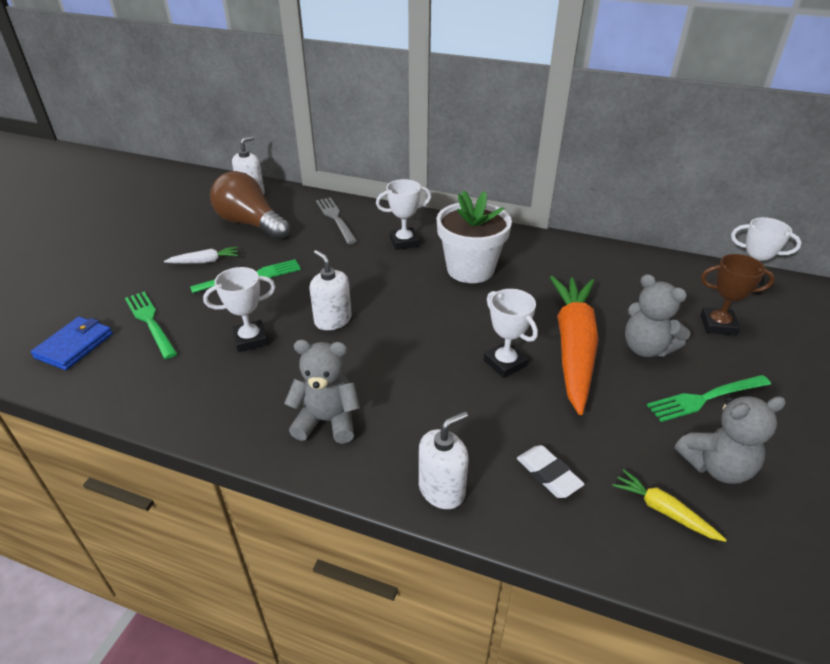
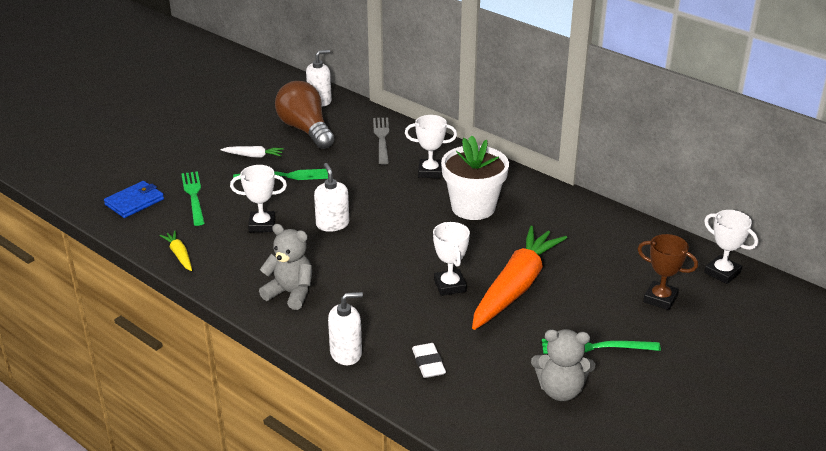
camera: 20 degrees right, 5 degrees down
yellow carrot [612,469,726,542] -> yellow carrot moved to [159,230,192,271]
grey teddy bear [625,274,690,357] -> none

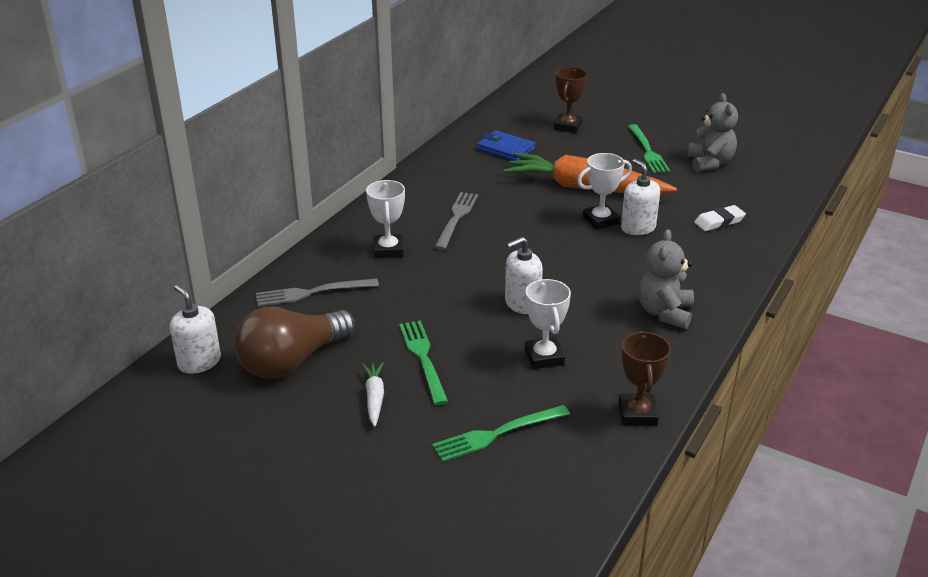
camera: 100 degrees left, 0 degrees up
blue wallet [104,181,164,218] -> blue wallet moved to [477,130,535,161]
yellow carrot [159,230,192,271] -> brown trophy [618,331,671,426]
white soap dispenser [328,292,363,365] -> white soap dispenser moved to [621,159,660,235]
white flower pot [441,135,509,220] -> grey fork [434,192,478,250]
white trophy [704,210,758,284] -> none

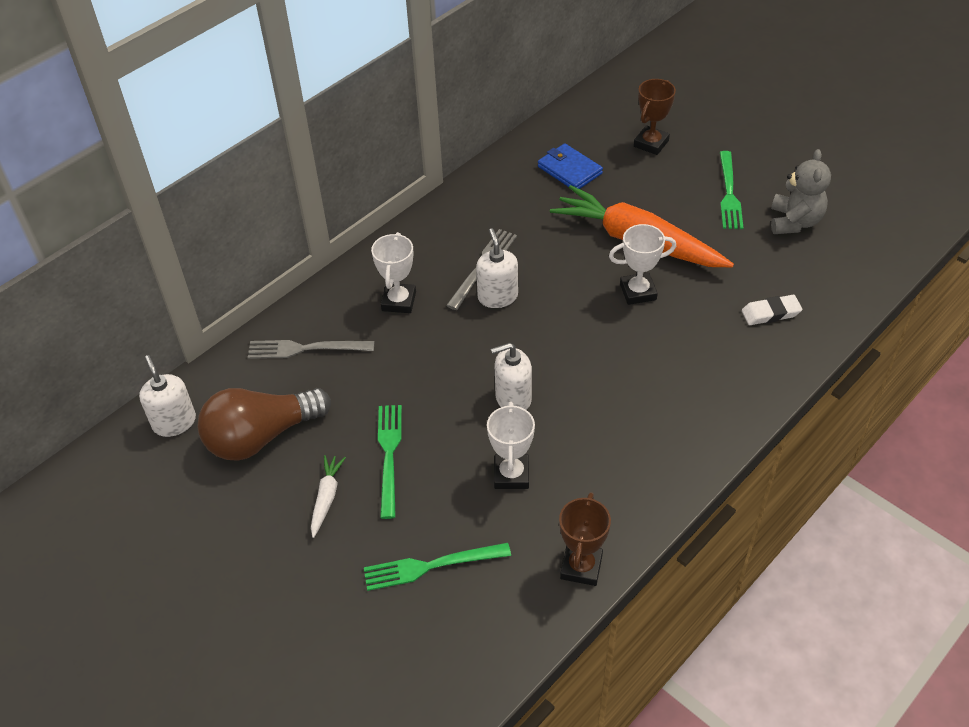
camera: 15 degrees right, 15 degrees up
white soap dispenser [621,159,660,235] -> white soap dispenser moved to [476,228,518,308]
grey teddy bear [639,229,694,329] -> none

